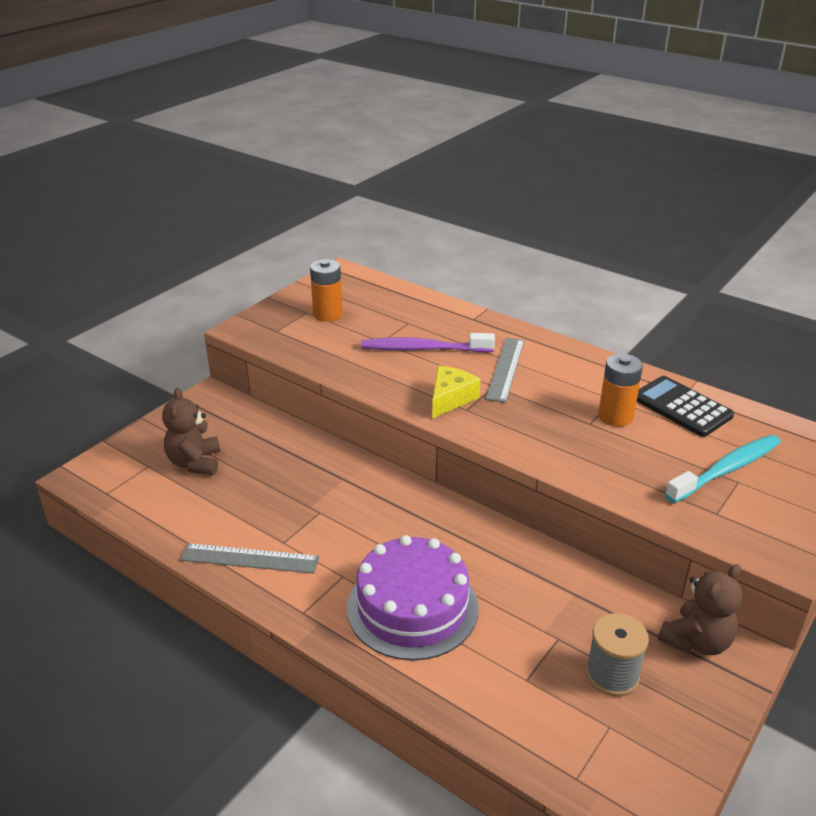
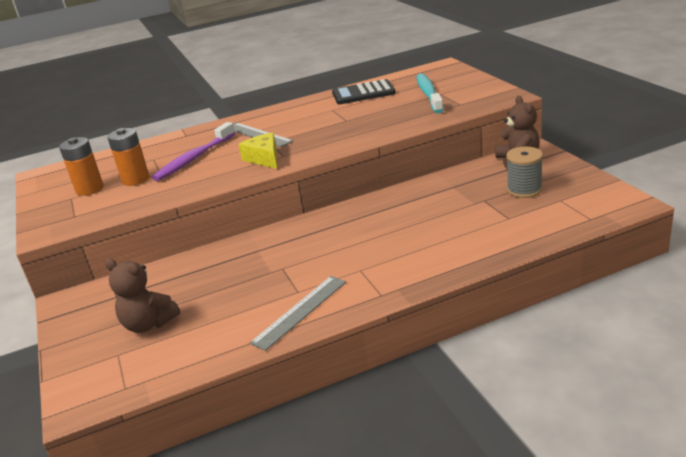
camera: 55 degrees left, 5 degrees down
purple cake [347,535,478,660] -> none
orange battery [598,354,643,427] -> orange battery moved to [107,128,149,186]

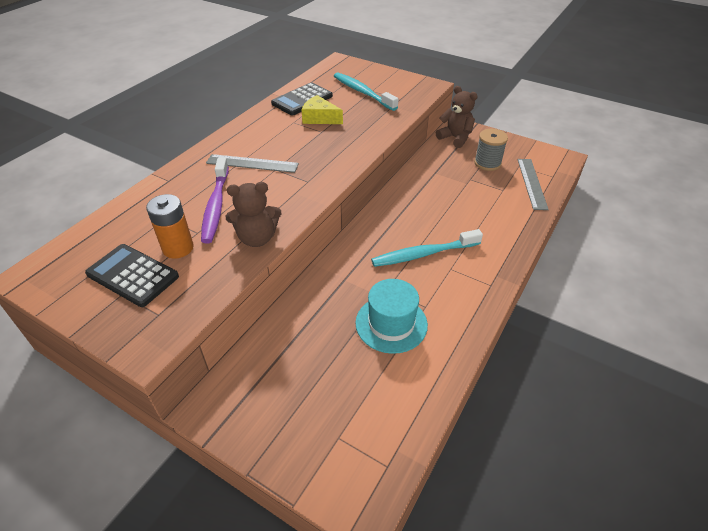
camera: 40 degrees left, 15 degrees up
orange battery [59,137,104,196] -> black calculator [85,244,179,307]
brown teddy bear [105,258,180,333] -> brown teddy bear moved to [226,182,282,247]
yellow cheese [238,132,277,169] -> yellow cheese moved to [302,95,343,124]
grey ruler [250,276,346,351] -> grey ruler moved to [517,159,549,210]
none -> turquoise hat [356,279,428,354]
none -> turquoise toothbrush [371,229,483,267]

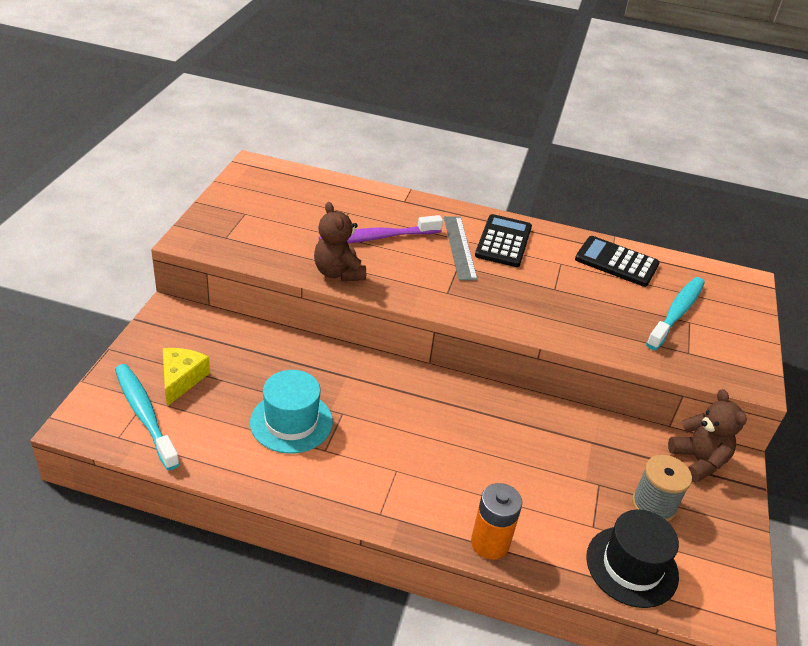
camera: 70 degrees right, 5 degrees down
black calculator [85,244,179,307] -> black calculator moved to [475,214,532,267]
orange battery [146,194,194,259] -> orange battery moved to [471,483,522,560]
yellow cheese [302,95,343,124] -> yellow cheese moved to [163,348,210,406]
turquoise toothbrush [371,229,483,267] -> turquoise toothbrush moved to [115,364,180,470]
brown teddy bear [436,86,478,148] -> brown teddy bear turned 45 degrees counterclockwise [668,389,747,483]
grey ruler [517,159,549,210] -> black hat [586,509,679,608]

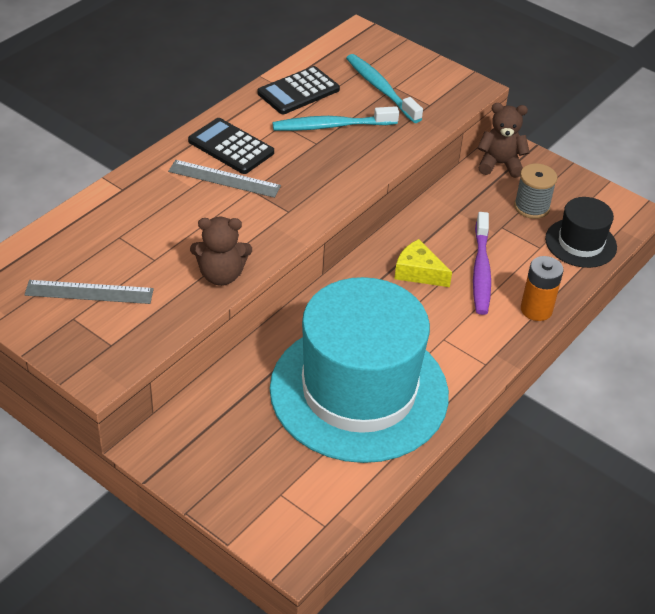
camera: 65 degrees left, 5 degrees up
turquoise toothbrush [115,364,180,470] -> turquoise toothbrush moved to [272,106,399,131]
yellow cheese [163,348,210,406] -> yellow cheese moved to [394,239,452,287]
turquoise hat [250,370,333,454] -> turquoise hat [270,277,449,463], size x2.19
purple toothbrush [319,215,443,243] -> purple toothbrush moved to [473,212,491,315]
none -> grey ruler [24,280,154,304]

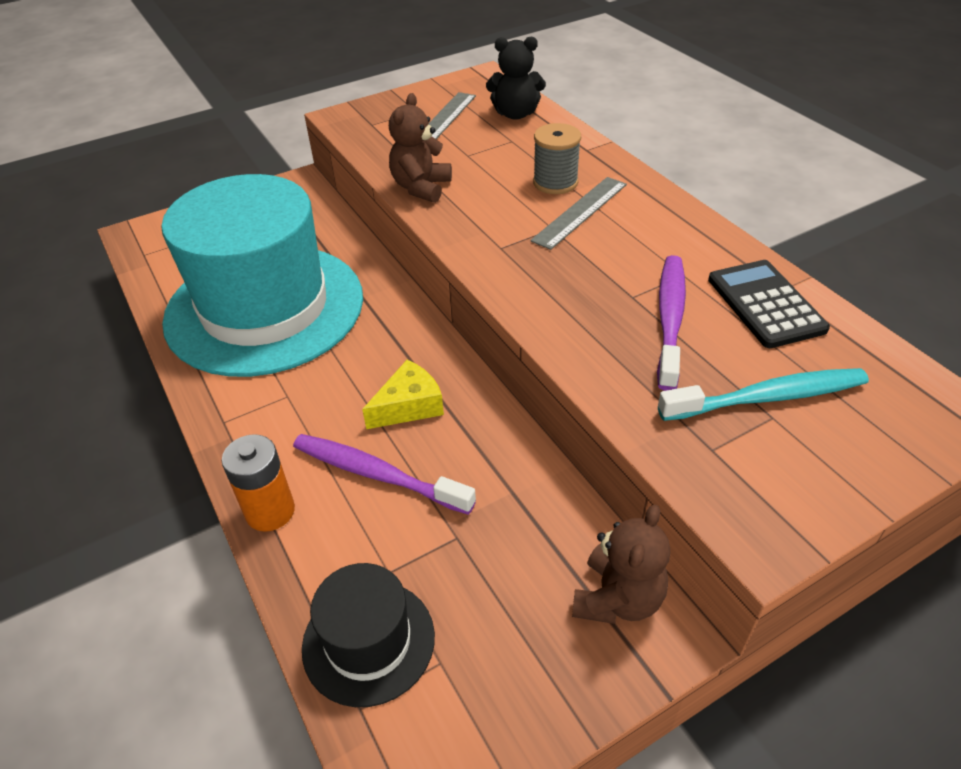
camera: 115 degrees right, 0 degrees up
black calculator [188,118,274,174] -> none
turquoise toothbrush [272,106,399,131] -> purple toothbrush [657,255,686,391]
grey spool [514,164,557,219] -> grey spool moved to [533,123,581,194]
none -> black teddy bear [486,37,546,120]

